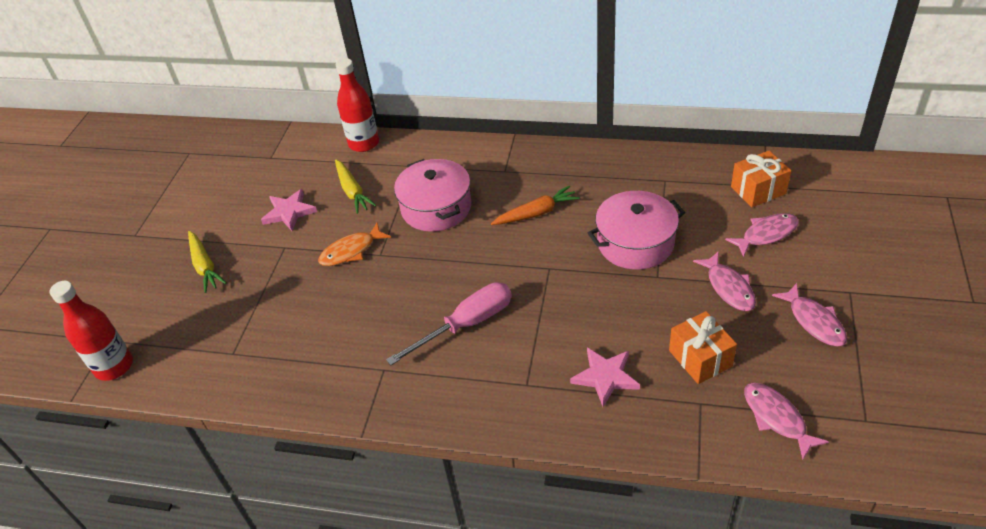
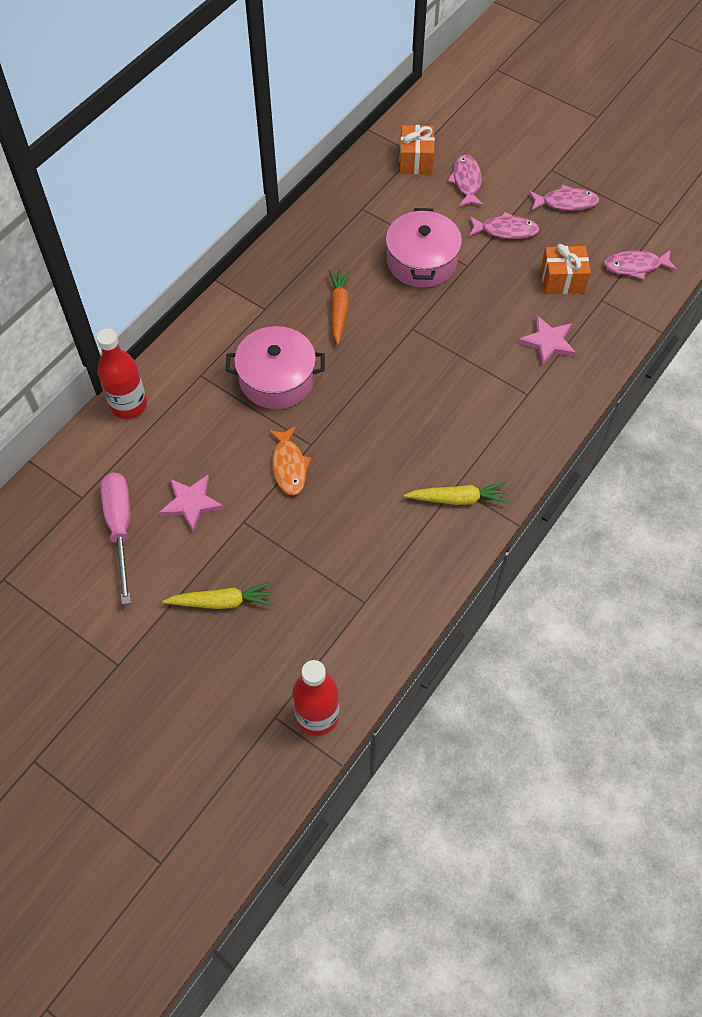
camera: 70 degrees left, 15 degrees up
yellow carrot [335,160,376,214] -> yellow carrot moved to [404,482,508,505]
pink screwdriver [386,282,512,366] -> pink screwdriver moved to [101,473,131,605]

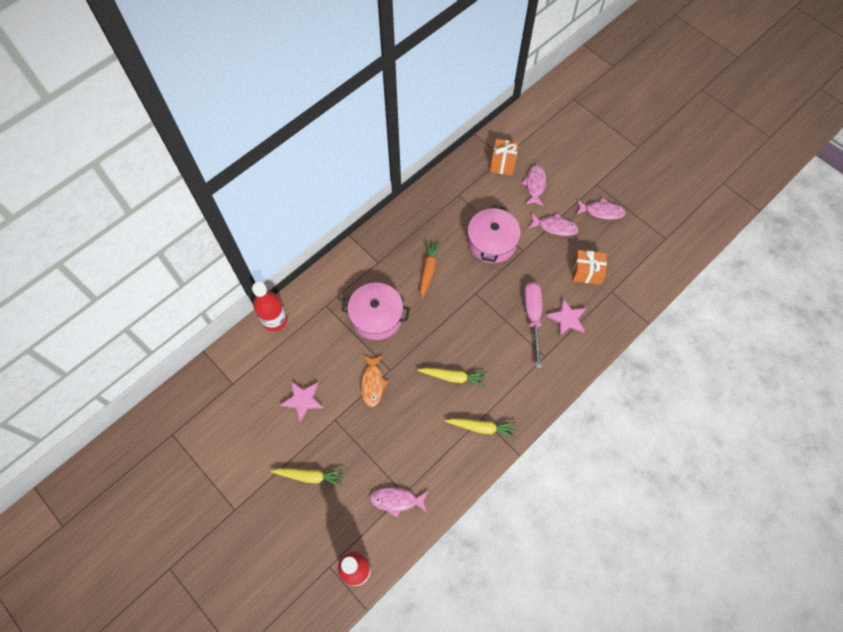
camera: 10 degrees right, 5 degrees up
pink screwdriver [101,473,131,605] -> pink screwdriver moved to [524,282,542,369]
pink fish [604,250,677,280] -> pink fish moved to [369,487,428,517]
none -> yellow carrot [417,368,487,387]

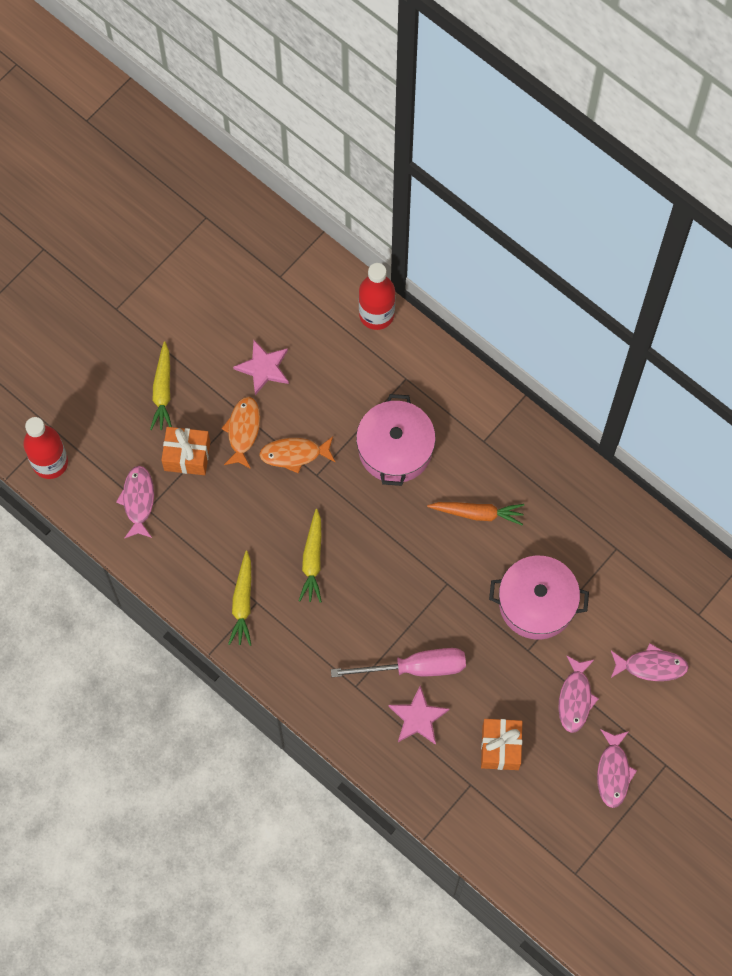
camera: 85 degrees right, 5 degrees up
orange gift [490,139,519,176] -> orange gift moved to [161,427,210,475]
none -> orange fish [221,397,260,469]

